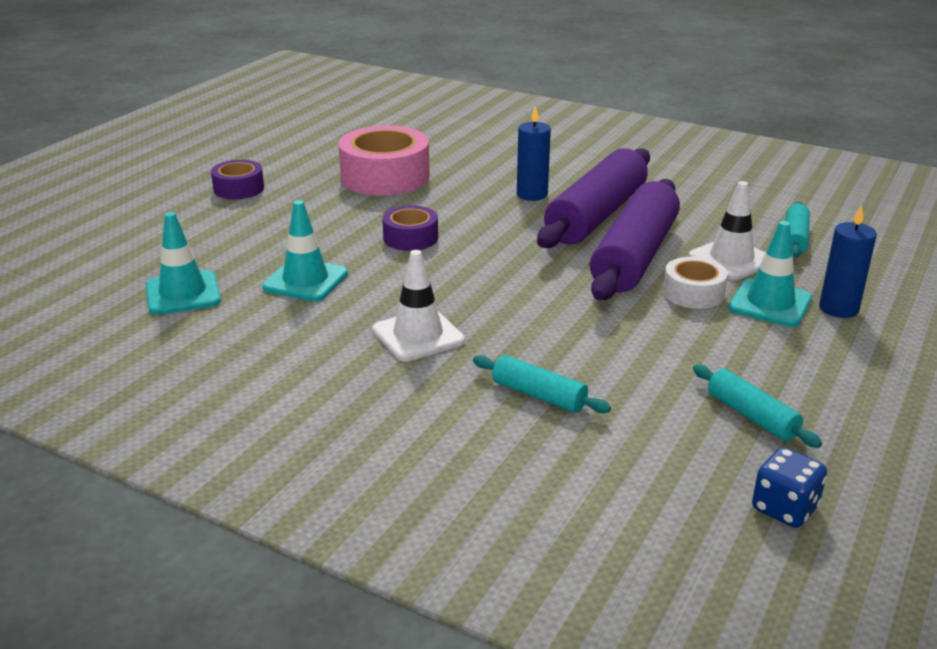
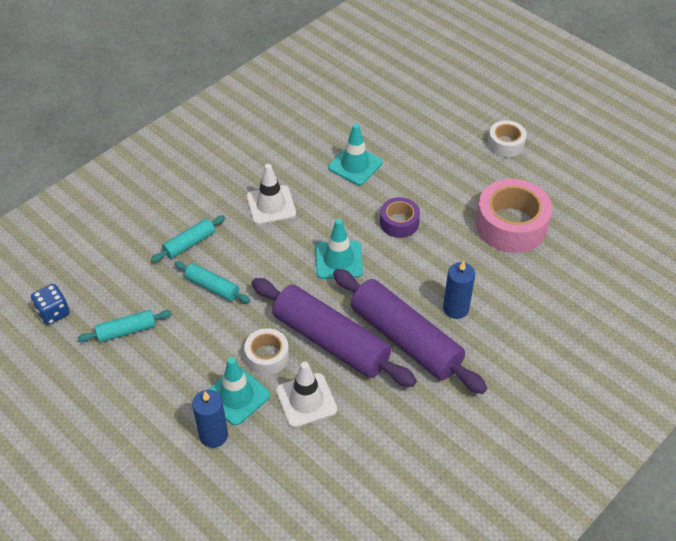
camera: 105 degrees right, 20 degrees up
turquoise traffic cone [146,212,221,315] -> turquoise traffic cone moved to [315,219,363,279]
purple tape [211,160,264,199] -> white tape [488,120,527,157]
turquoise rolling pin [786,201,810,258] -> turquoise rolling pin moved to [174,262,250,303]

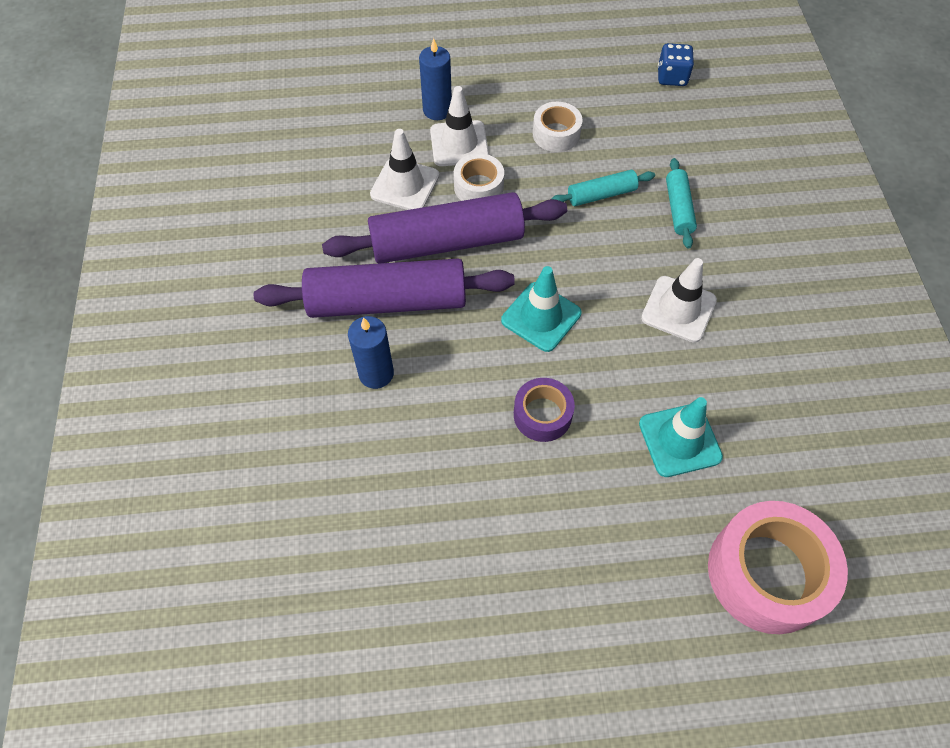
camera: 130 degrees right, 10 degrees up
turquoise rolling pin [78,310,172,342] -> none
turquoise traffic cone [208,357,270,426] -> white traffic cone [430,86,489,166]
pink tape [476,179,552,253] -> pink tape moved to [708,501,848,634]
white tape [488,120,527,157] -> white tape moved to [532,102,583,152]

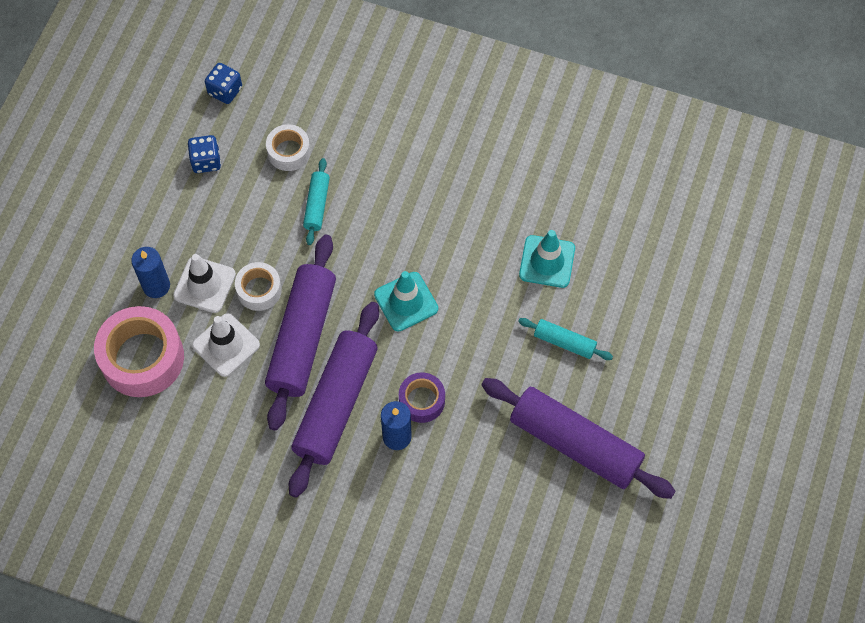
camera: 65 degrees left, 5 degrees up
purple tape [514,378,575,442] -> purple tape moved to [399,372,445,423]
white tape [532,102,583,152] -> white tape moved to [266,124,310,171]
white traffic cone [641,258,717,343] -> none
turquoise rolling pin [666,158,697,249] -> turquoise rolling pin moved to [518,318,613,360]
pink tape [708,501,848,634] -> pink tape moved to [94,306,184,397]
none -> blue dice [187,135,221,173]
none -> purple rolling pin [481,378,676,499]

